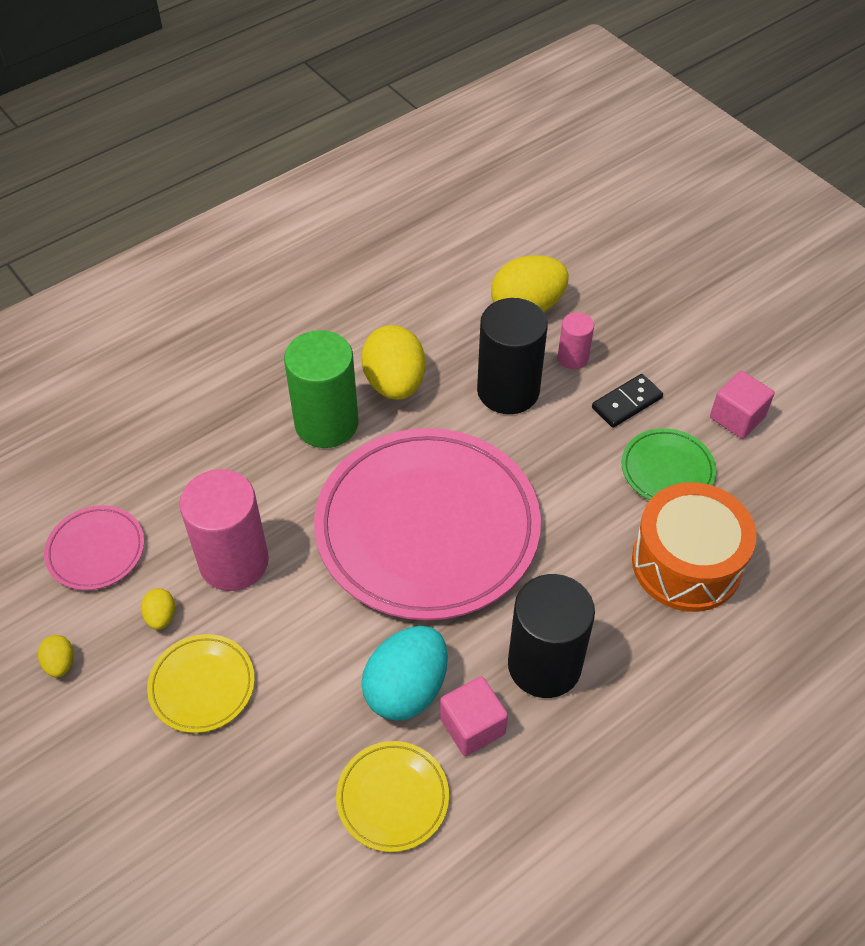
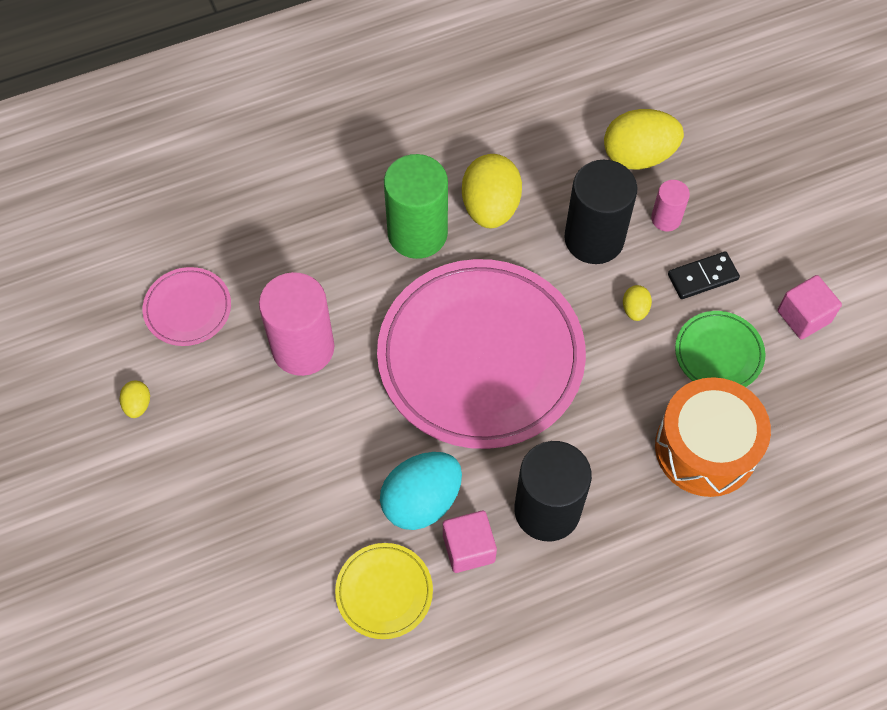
camera: 15 degrees right, 10 degrees up
yellow egg [141,588,175,630] -> yellow egg moved to [623,285,652,321]
yellow plate [147,634,255,733] -> none

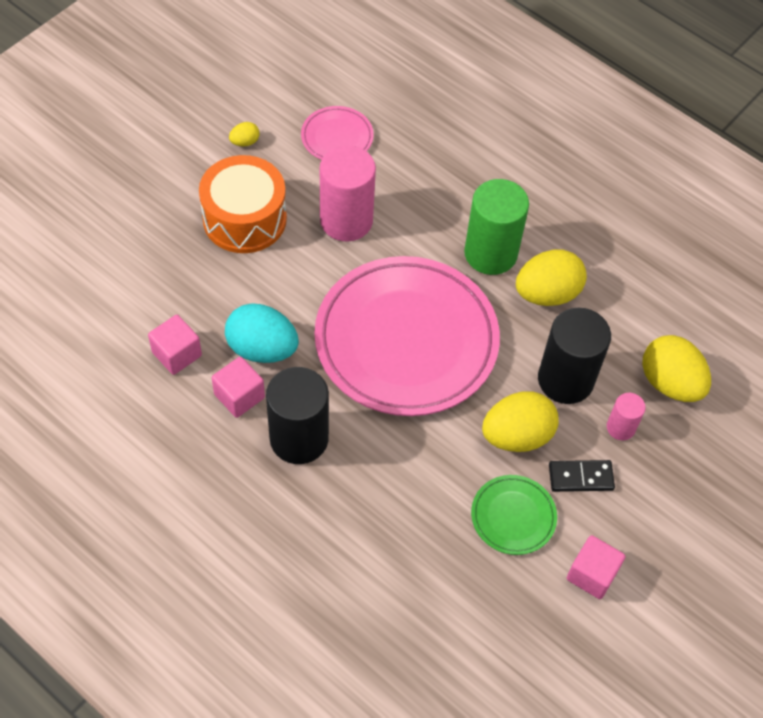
camera: 60 degrees right, 5 degrees down
yellow plate [335,543,433,639] -> pink cube [148,315,202,375]
yellow egg [623,285,652,321] -> yellow egg [482,392,559,452], size x2.18
orange drum [655,377,771,497] -> orange drum moved to [199,155,287,253]
black domino [668,251,740,299] -> black domino turned 45 degrees counterclockwise [549,460,615,492]

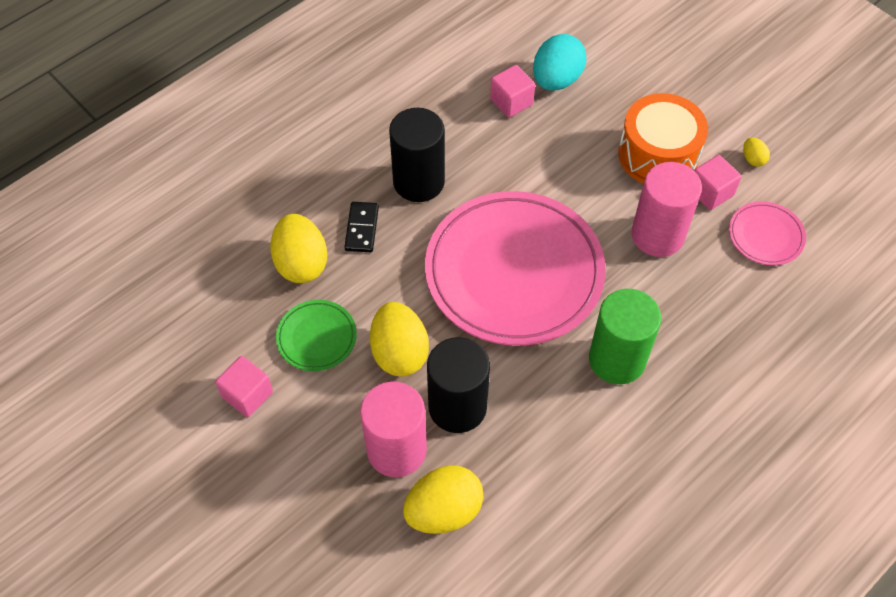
camera: 100 degrees right, 0 degrees up
pink cube [212,357,265,418] -> pink cube moved to [694,155,741,210]
turquoise egg [225,303,299,363] -> turquoise egg moved to [533,34,586,91]
yellow egg [516,249,587,306] -> yellow egg moved to [270,214,327,283]
black domino [549,460,615,492] -> black domino moved to [344,202,379,252]
pink cylinder [607,393,646,440] -> pink cylinder [360,382,427,477], size x1.97

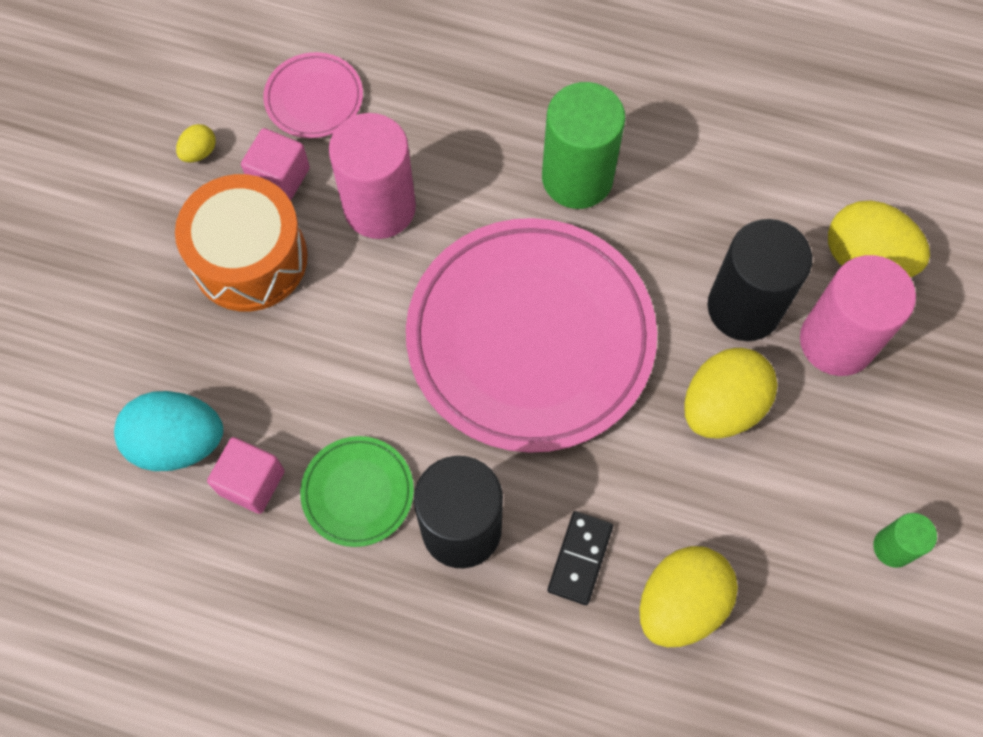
camera: 120 degrees left, 10 degrees up
pink cube [215,356,273,417] -> green cylinder [873,513,937,568]
green plate [276,300,357,371] -> green plate moved to [300,436,414,547]
black domino [344,202,379,252] -> black domino turned 45 degrees counterclockwise [547,511,613,605]

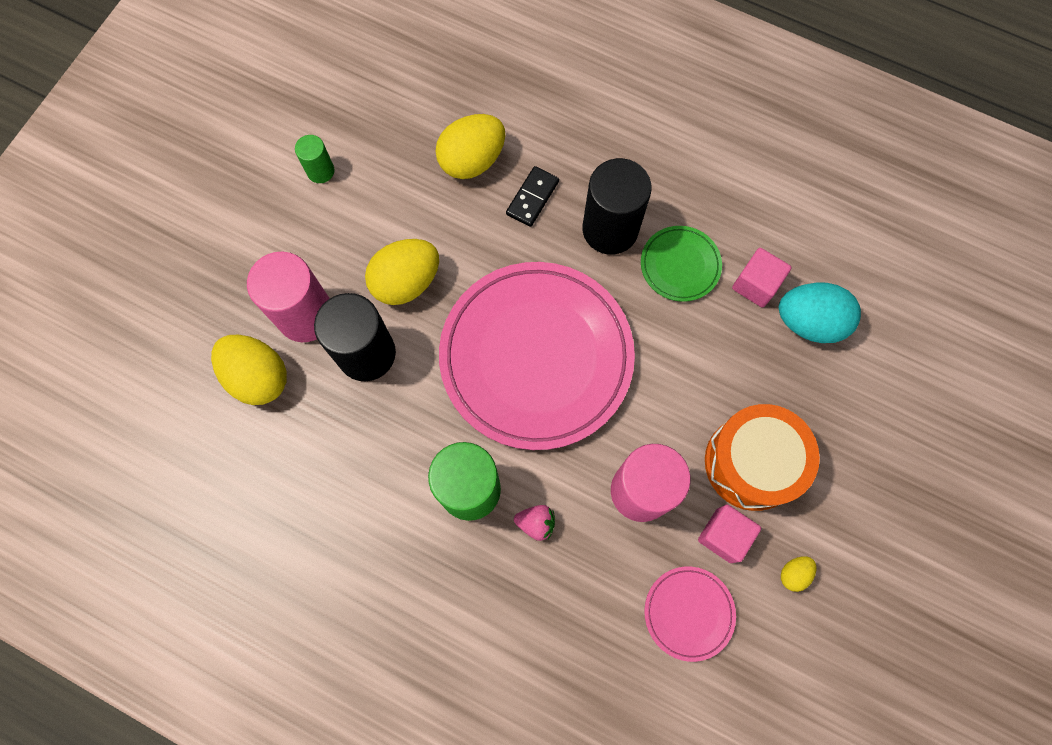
camera: 170 degrees left, 5 degrees up
none -> pink strawberry [514,505,555,541]

